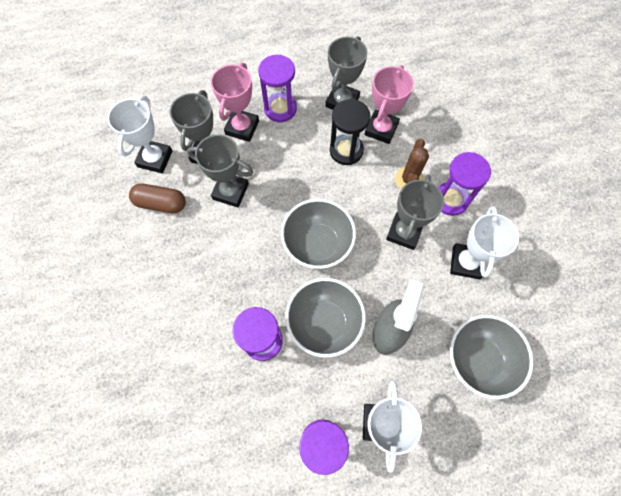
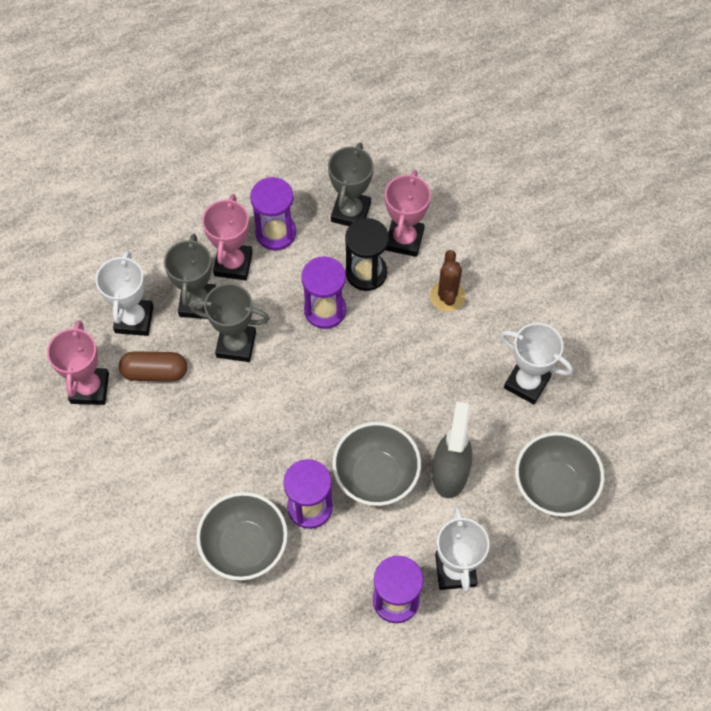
camera: 10 degrees left, 5 degrees down
grey bowl [281,199,356,269] -> grey bowl moved to [196,492,288,580]
grey trophy [386,175,444,250] -> none
purple hourglass [438,152,491,216] -> purple hourglass moved to [301,256,346,329]
white trophy [450,206,519,279] -> white trophy turned 60 degrees counterclockwise [500,323,573,404]
none -> pink trophy [47,320,109,405]

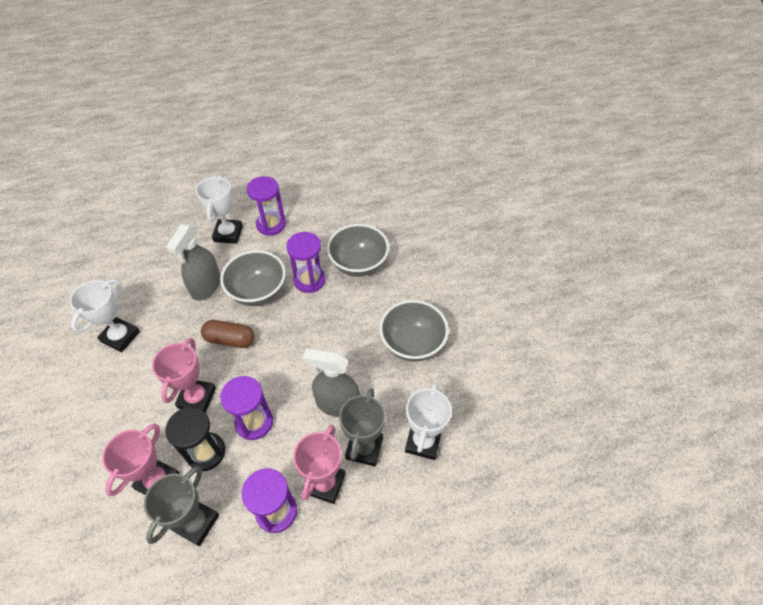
camera: 170 degrees left, 10 degrees down
pink trophy [47,320,109,405] -> pink trophy moved to [152,338,216,413]
brown capsule [119,351,187,381] -> brown capsule moved to [201,320,255,348]
grey trophy [191,283,270,362] -> grey spray bottle [303,348,360,417]
brown cactus [430,250,465,312] -> none
white trophy [500,323,573,404] -> white trophy turned 75 degrees clockwise [70,279,140,352]
grey bowl [515,432,605,517] -> grey bowl moved to [379,300,449,362]

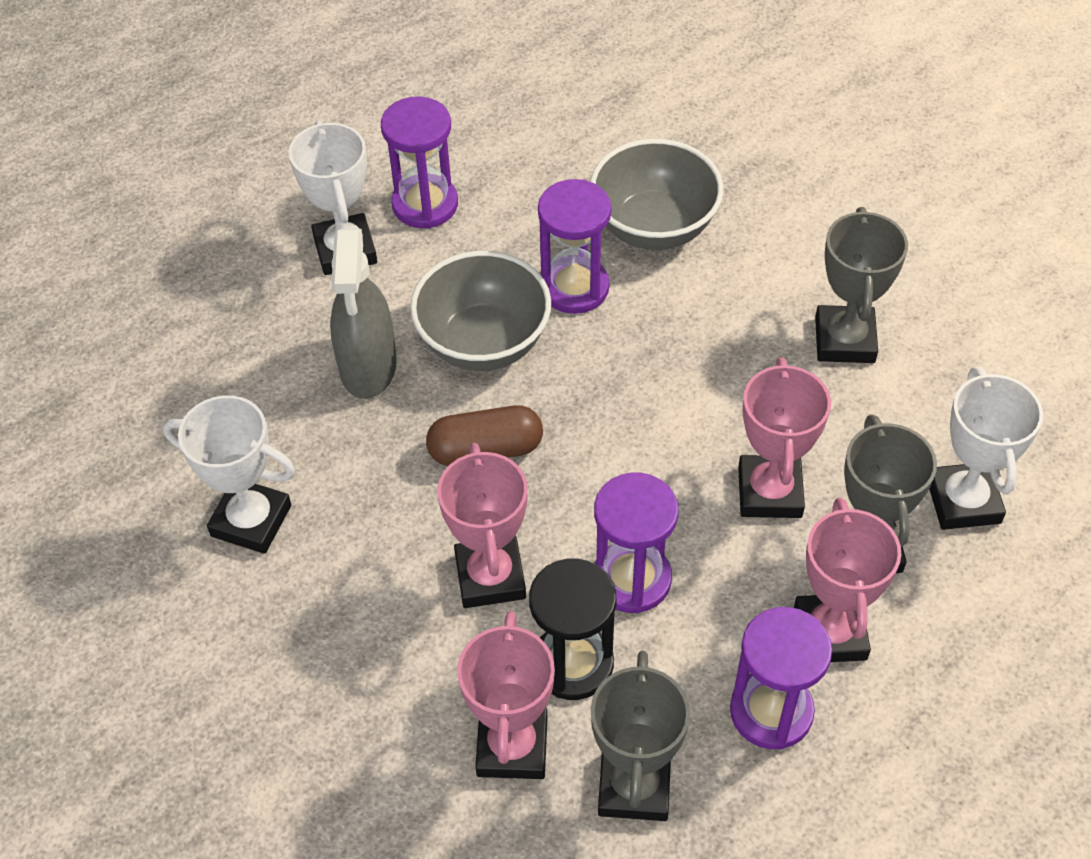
camera: 20 degrees left, 0 degrees up
white trophy [70,279,140,352] -> white trophy turned 75 degrees counterclockwise [163,395,295,554]
grey spray bottle [303,348,360,417] -> pink trophy [738,358,831,518]
grey bowl [379,300,449,362] -> grey trophy [815,207,908,363]

